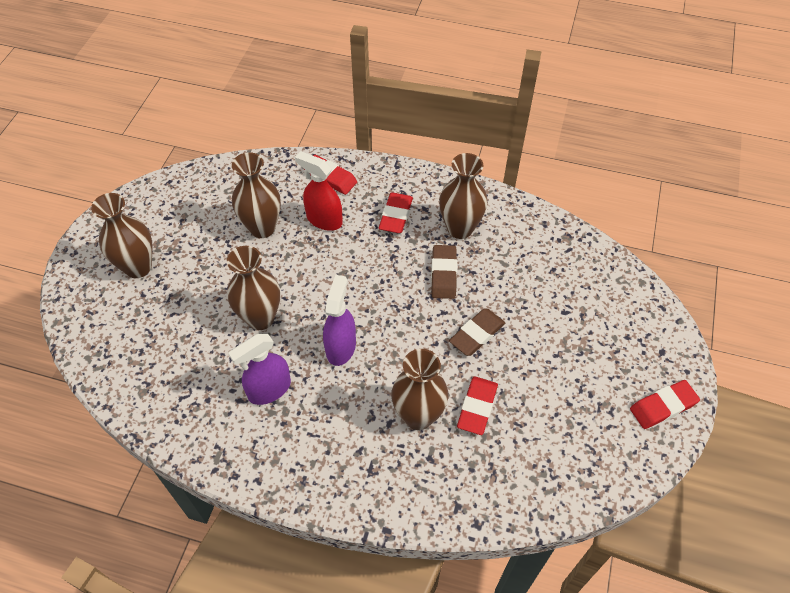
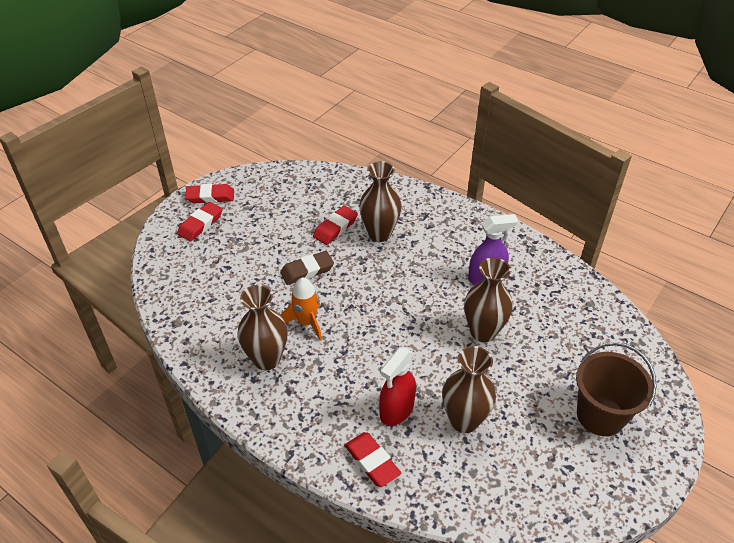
camera: 160 degrees left, 10 degrees down
brown vase [91,193,152,278] -> brown bucket [576,342,657,436]
red spray bottle [295,151,343,231] -> red spray bottle turned 75 degrees clockwise [379,347,416,426]
purple spray bottle [323,275,356,366] -> none
red eraser [379,192,413,233] -> red eraser moved to [177,202,223,242]
brown eraser [431,245,457,299] -> orange rocket [280,277,322,341]

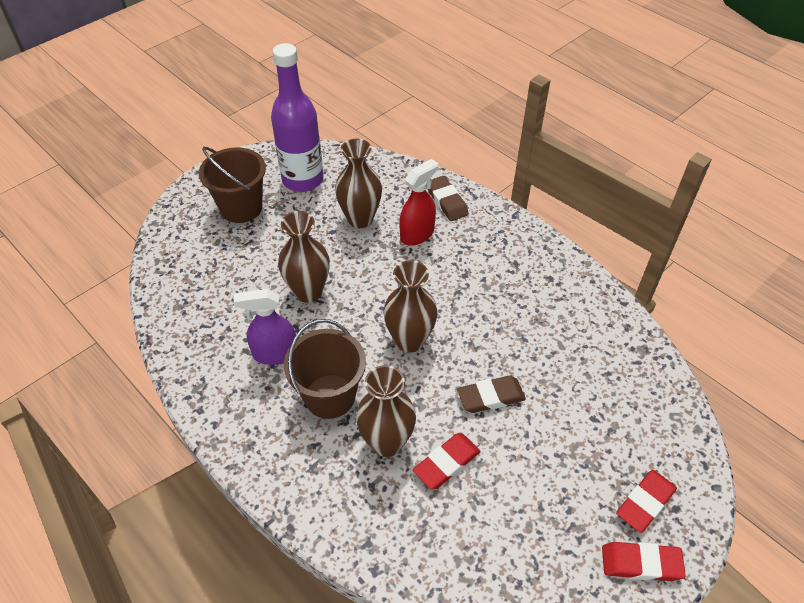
camera: 170 degrees left, 5 degrees up
brown vase [238,285,287,370] -> brown vase moved to [383,260,437,353]
orange rocket [280,277,322,341] -> none
red eraser [344,432,401,487] -> brown eraser [428,176,469,221]
none -> purple bottle [271,43,323,192]
none -> brown bucket [284,319,366,419]

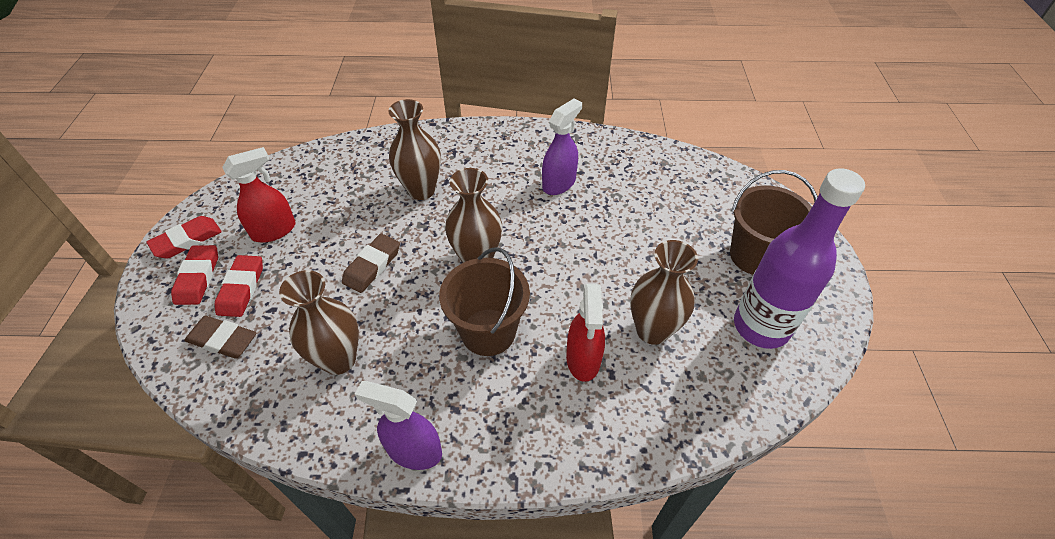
camera: 135 degrees right, 0 degrees up
brown vase [278,211,330,303] -> brown vase moved to [279,270,359,375]
brown bucket [284,319,366,419] -> brown bucket moved to [439,247,530,356]
red eraser [413,433,481,490] -> red eraser moved to [215,255,263,317]
brown eraser [428,176,469,221] -> brown eraser moved to [184,316,256,359]
none -> red spray bottle [222,147,296,242]
none -> purple spray bottle [355,381,442,470]

